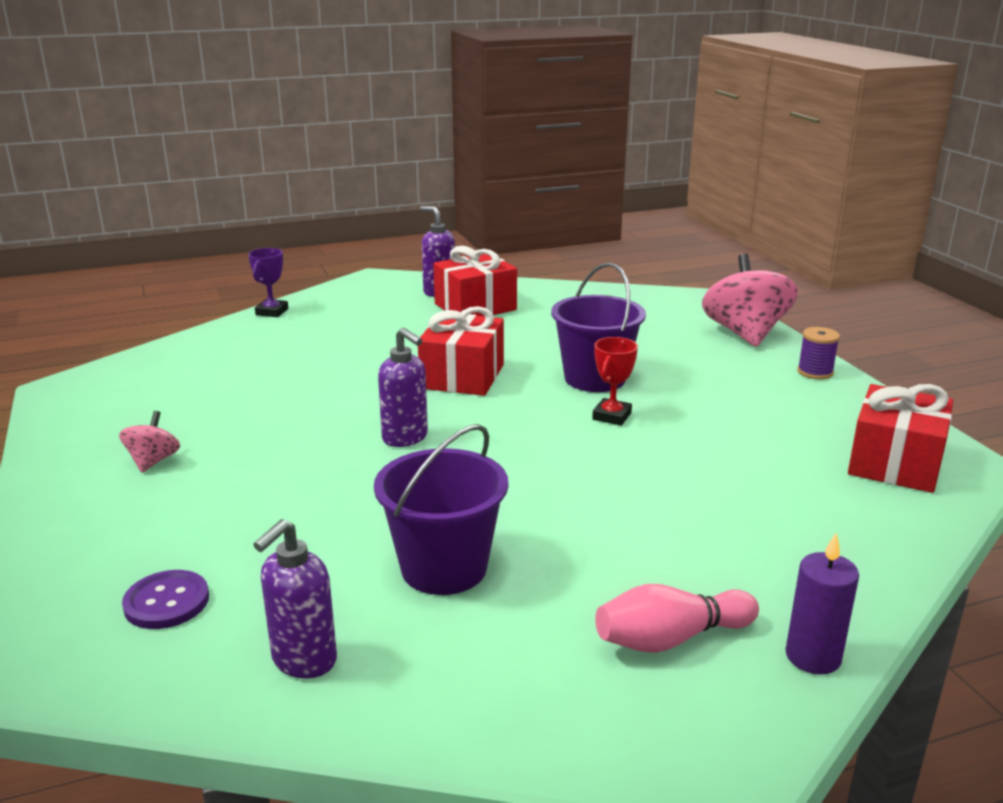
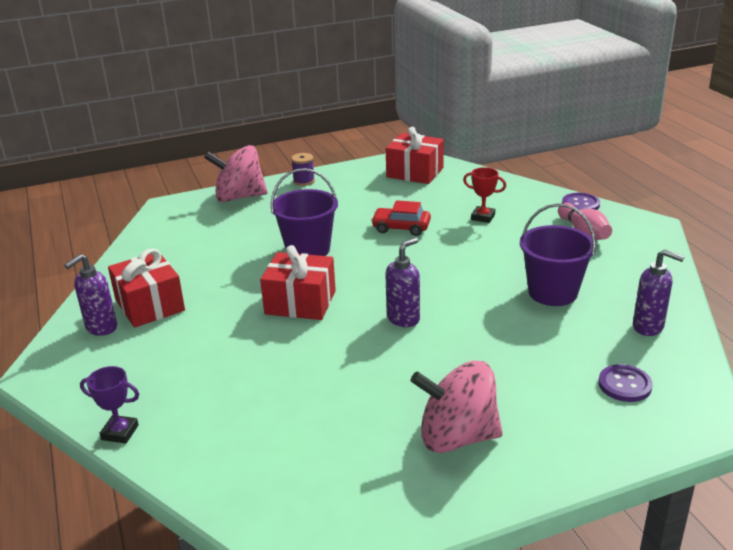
camera: 90 degrees left, 5 degrees up
pink spinning top [119,411,180,473] -> pink spinning top [410,361,503,453], size x2.05
red trophy [592,337,638,426] -> red trophy moved to [463,167,506,223]
purple candle [786,532,859,675] -> purple button [562,193,600,210]
none -> red car [371,200,431,236]

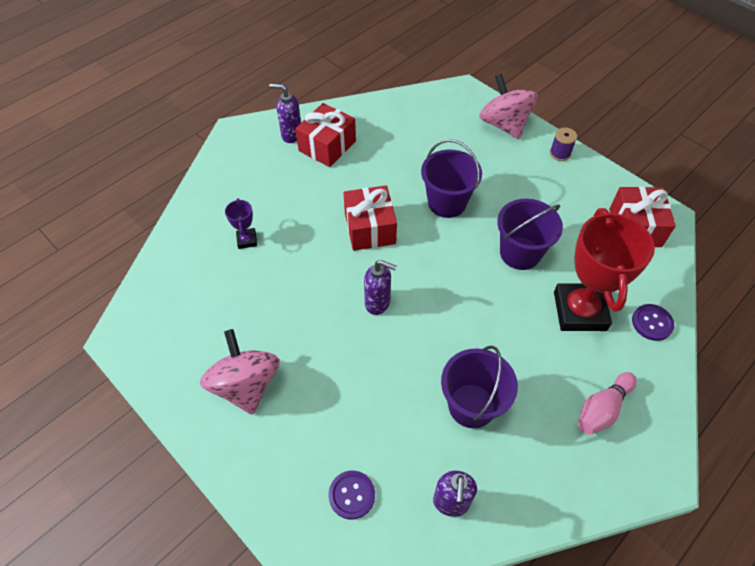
camera: 65 degrees right, 25 degrees up
purple trophy [80,366,139,443] -> purple trophy moved to [225,198,257,249]
red car [371,200,431,236] -> purple bucket [497,199,563,270]
red trophy [463,167,506,223] -> red trophy [554,208,655,331], size x2.28
purple button [562,193,600,210] -> purple button moved to [632,304,674,341]

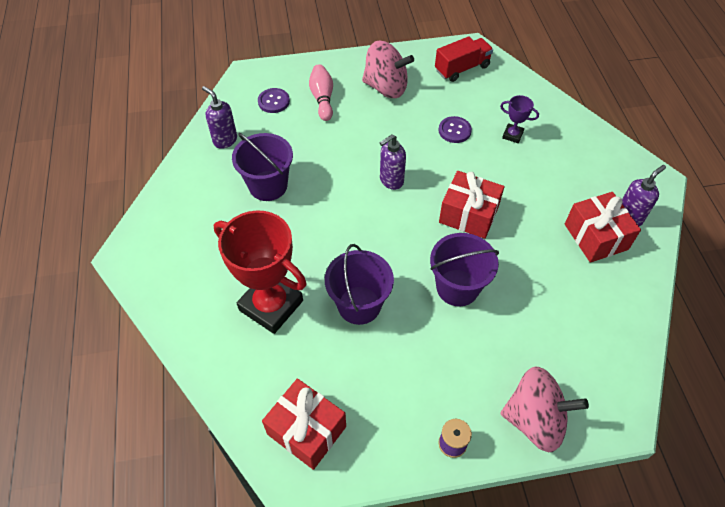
camera: 125 degrees right, 0 degrees up
pink bowling pin [578,372,637,435] -> pink bowling pin moved to [309,64,333,121]
purple button [632,304,674,341] -> purple button moved to [438,116,472,143]
none -> red truck [435,36,493,82]

